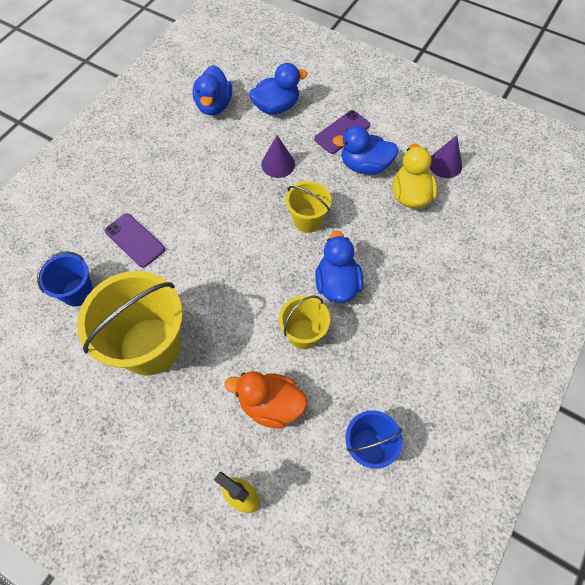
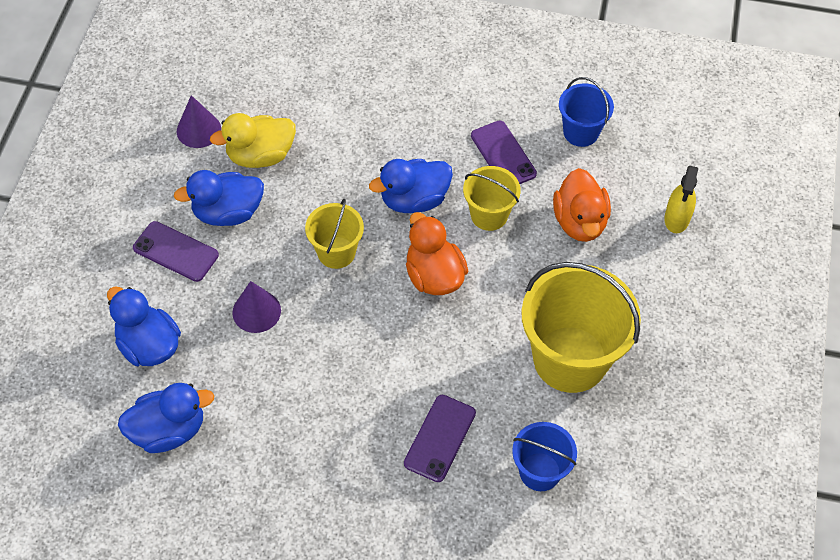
camera: 110 degrees left, 5 degrees down
blue duck [332,126,399,175] -> blue duck turned 90 degrees clockwise [174,170,264,226]
none -> orange duck [406,212,468,295]
none -> purple phone [471,120,537,184]

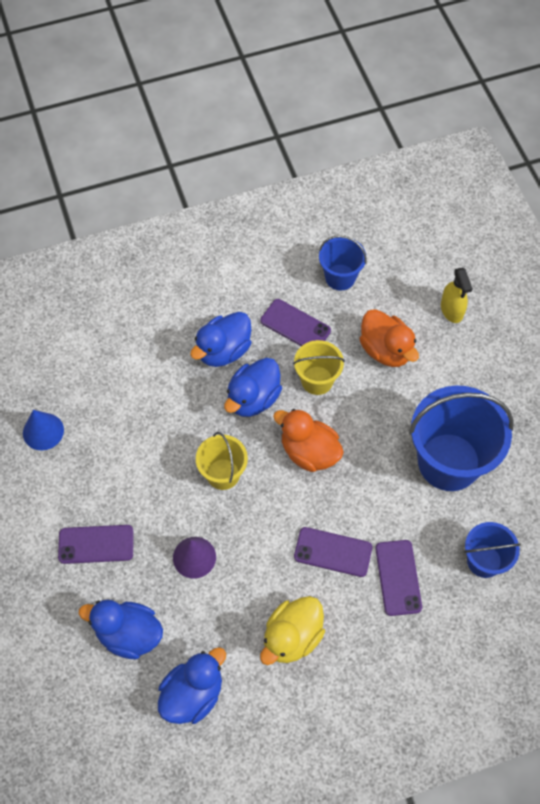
camera: 30 degrees left, 5 degrees up
blue duck [174,170,264,226] -> blue duck moved to [190,312,251,367]
purple cone [177,95,221,148] -> blue cone [23,410,64,450]
yellow duck [210,113,296,168] -> yellow duck moved to [260,596,325,665]
yellow bucket [521,262,641,393] -> blue bucket [409,385,514,491]
none -> purple phone [294,527,372,577]

